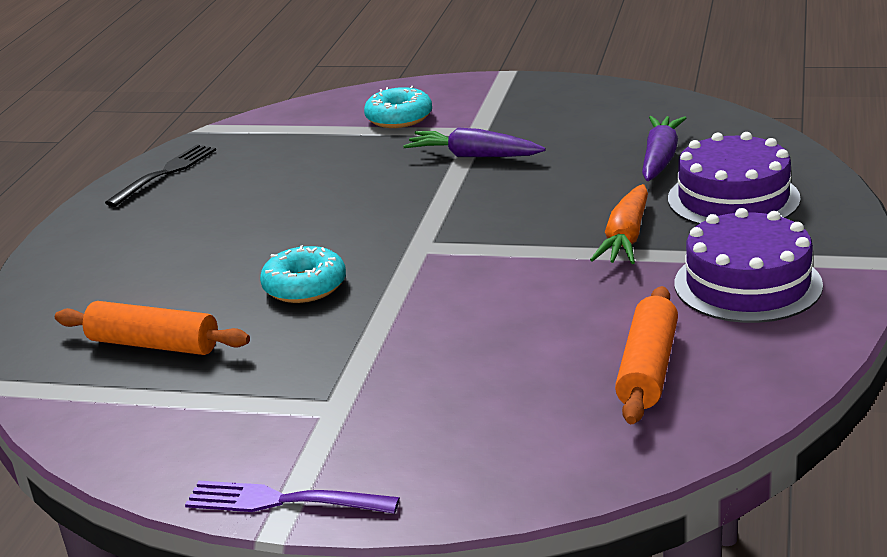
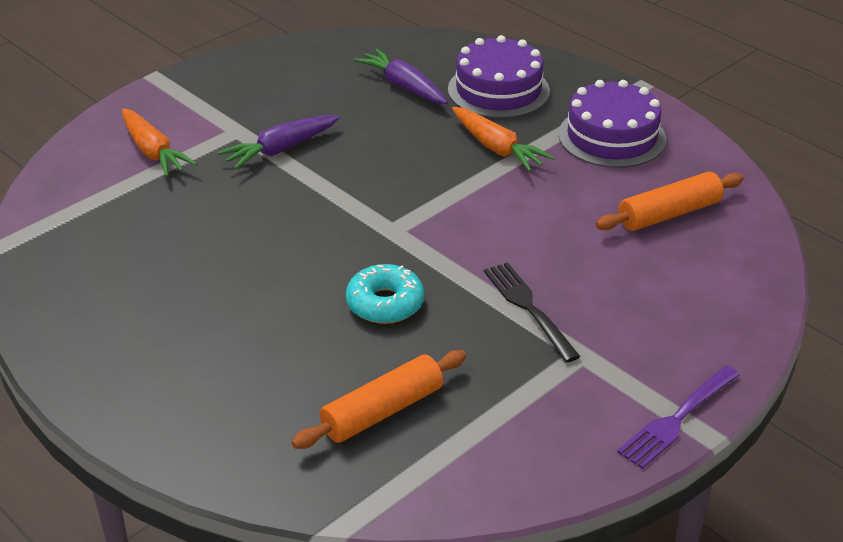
camera: 60 degrees left, 10 degrees up
black fork [105,144,216,207] -> black fork moved to [484,262,581,363]
turquoise donut [364,86,432,128] -> orange carrot [122,108,197,177]
orange rolling pin [615,286,678,424] -> orange rolling pin turned 75 degrees counterclockwise [596,172,744,231]

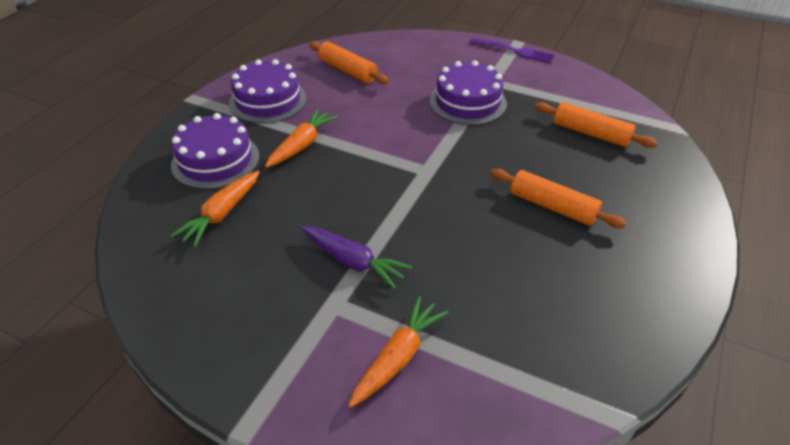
camera: 110 degrees left, 5 degrees up
turquoise donut [346,264,424,324] -> none
purple carrot [354,48,448,104] -> orange carrot [171,171,260,247]
black fork [484,262,581,363] -> purple cake [430,61,507,125]
none -> orange rolling pin [490,169,626,228]

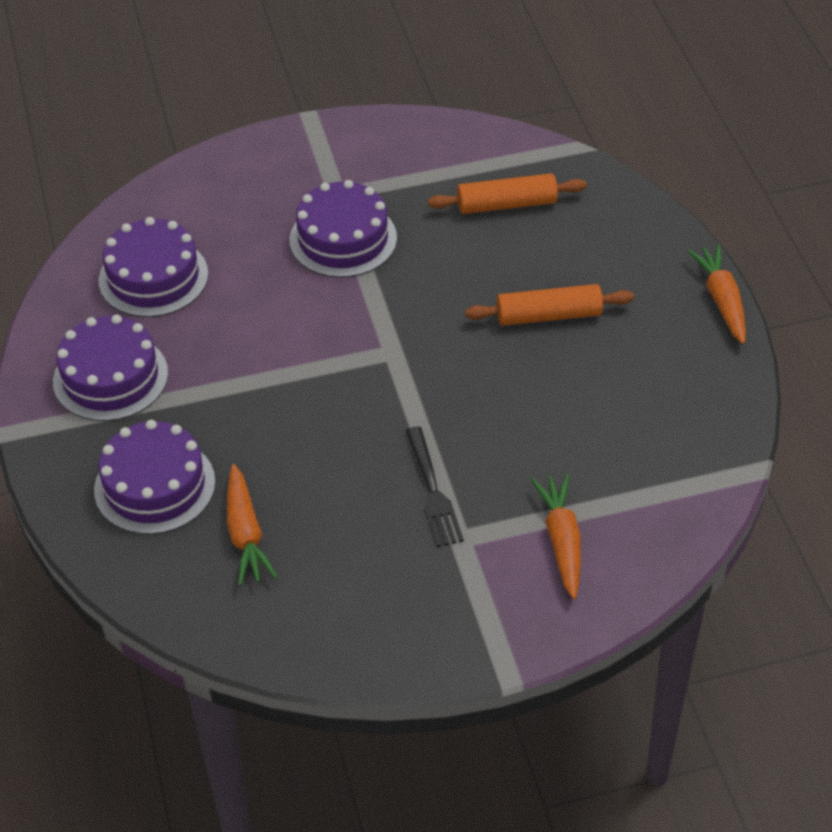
camera: 40 degrees left, 5 degrees up
orange carrot [265,109,338,168] -> orange carrot moved to [687,244,746,344]
purple carrot [301,226,412,289] -> black fork [406,426,464,547]
orange rolling pin [309,41,389,84] -> purple cake [99,217,208,317]
purple fork [470,38,555,63] -> none

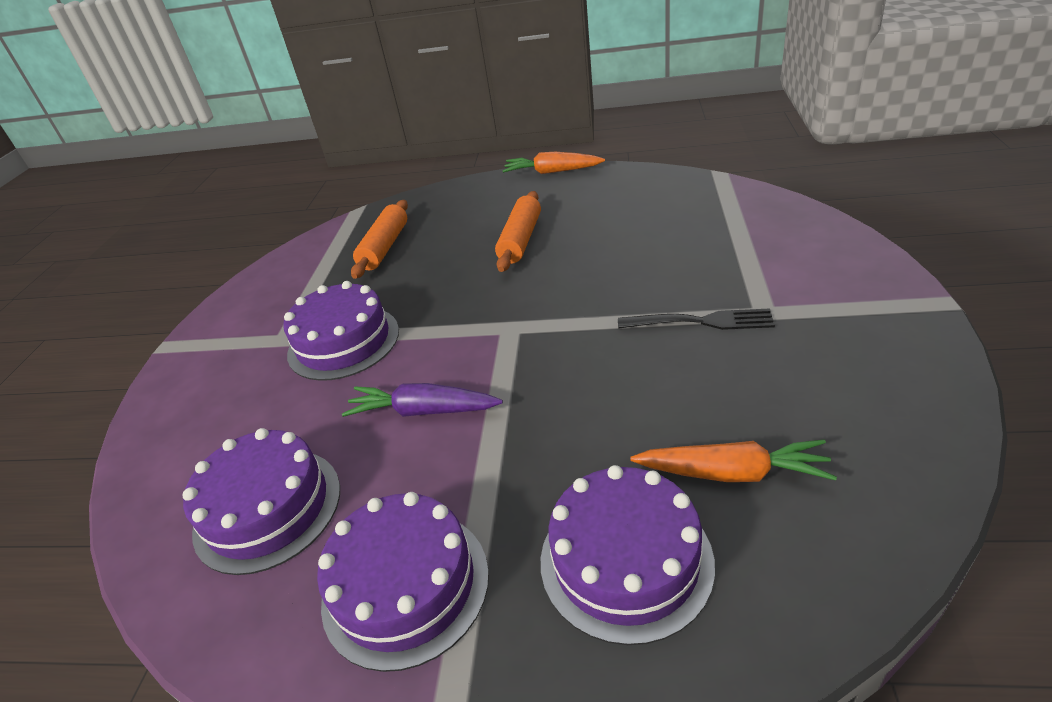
camera: 65 degrees left, 10 degrees down
orange carrot [531,474,581,599] -> none
none -> purple carrot [342,383,503,417]

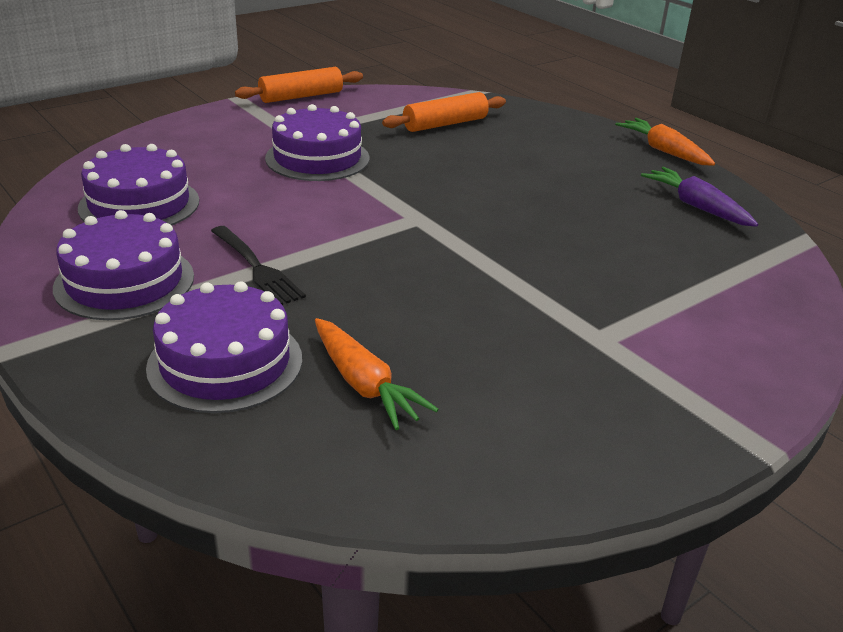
camera: 40 degrees right, 5 degrees down
purple carrot [342,383,503,417] -> purple carrot moved to [641,167,758,227]
orange rolling pin [495,191,541,272] -> orange rolling pin moved to [235,67,363,103]
black fork [618,308,775,330] -> black fork moved to [211,226,306,305]

